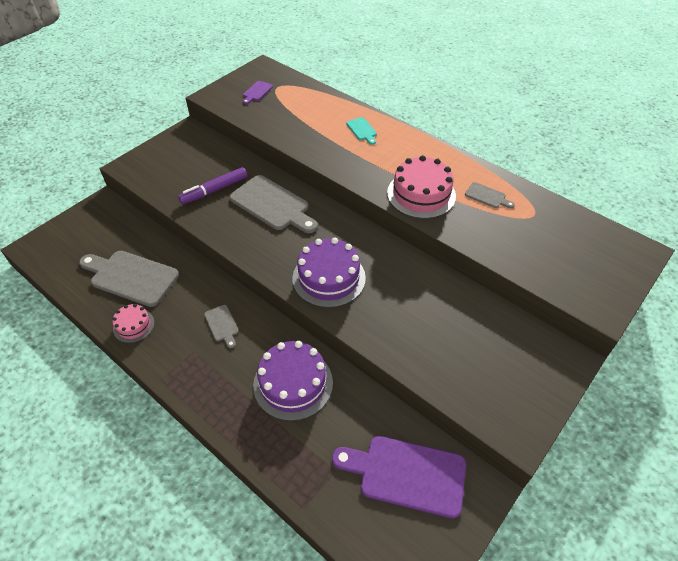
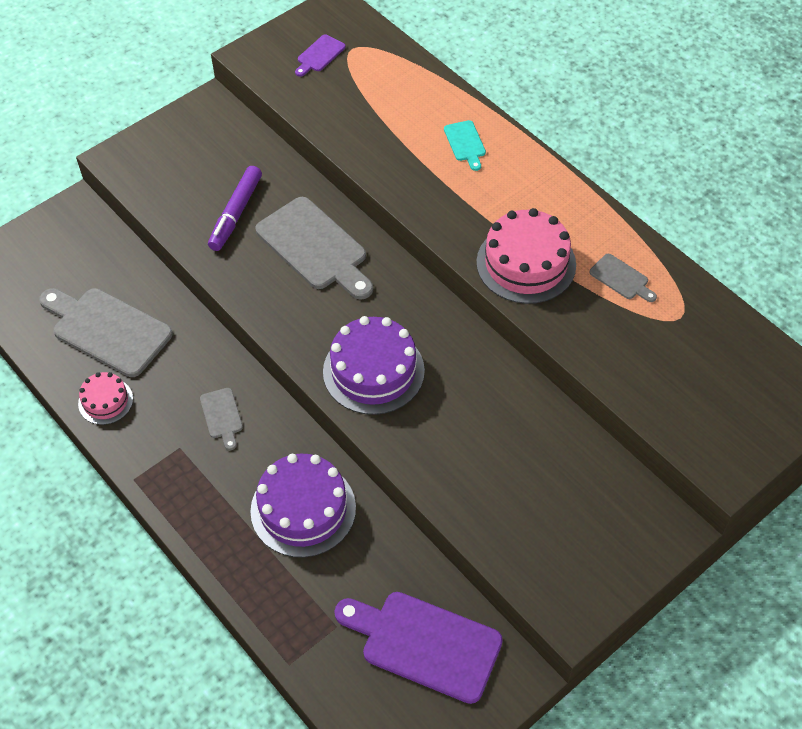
camera: 10 degrees right, 5 degrees up
purple marker [178,167,247,204] -> purple marker turned 45 degrees counterclockwise [208,166,262,251]

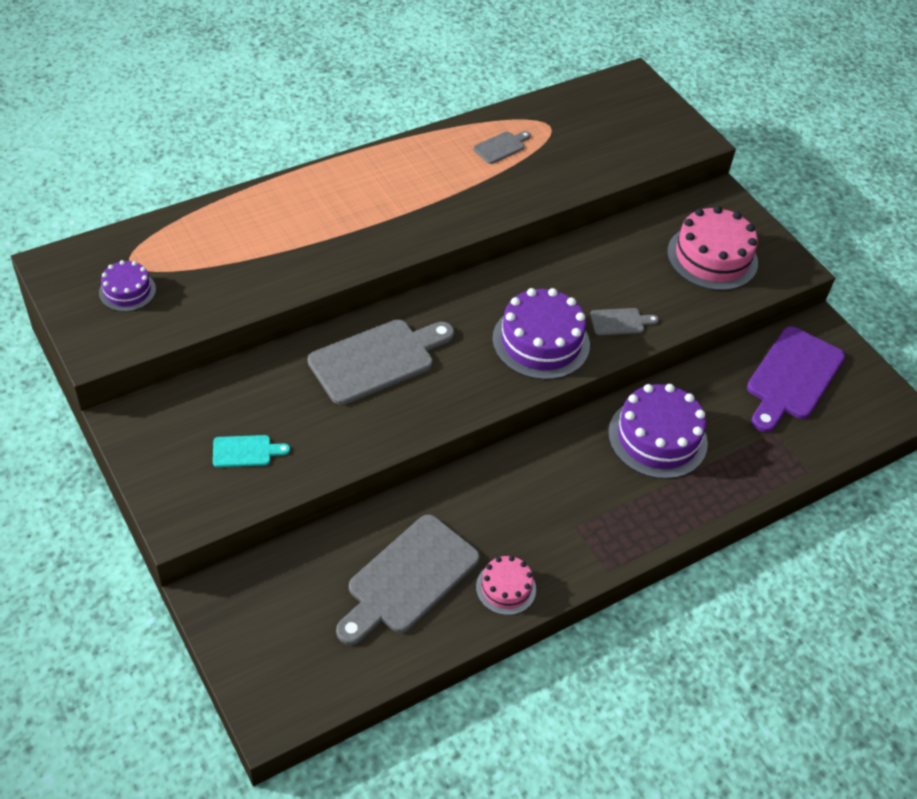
camera: 85 degrees left, 5 degrees down
grey cutting board [200,388,243,450] -> grey cutting board moved to [590,308,659,335]
purple marker [208,166,262,251] -> none
purple cutting board [295,35,346,77] -> purple cake [99,260,156,312]
turquoise cutting board [444,120,486,171] -> turquoise cutting board moved to [213,435,290,467]
pink cake [476,208,576,304] -> pink cake moved to [667,206,758,291]

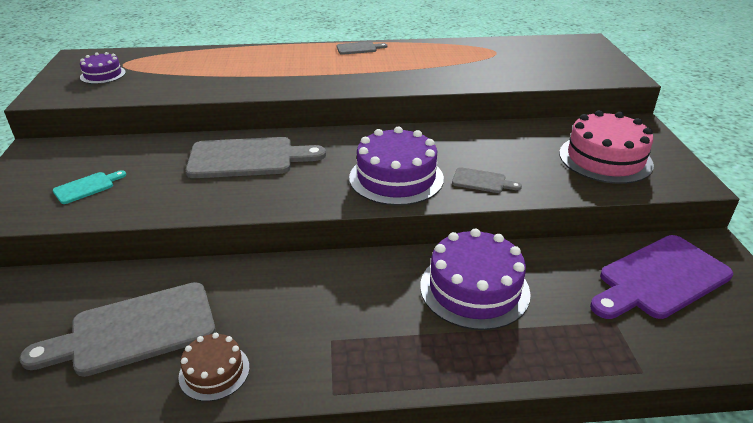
camera: 30 degrees right, 15 degrees down
turquoise cutting board [213,435,290,467] -> turquoise cutting board turned 60 degrees counterclockwise [53,170,126,204]
grey cutting board [473,131,531,164] -> grey cutting board moved to [337,42,388,55]
pink cake [476,556,536,615] -> brown cake [178,333,250,401]

